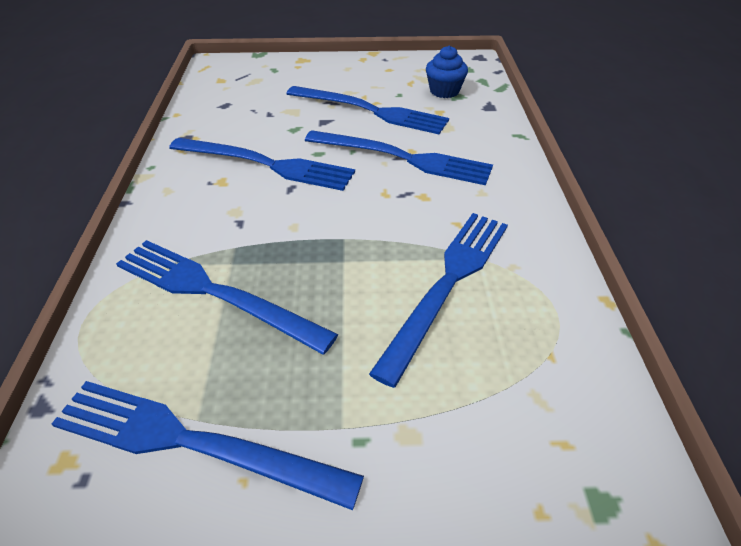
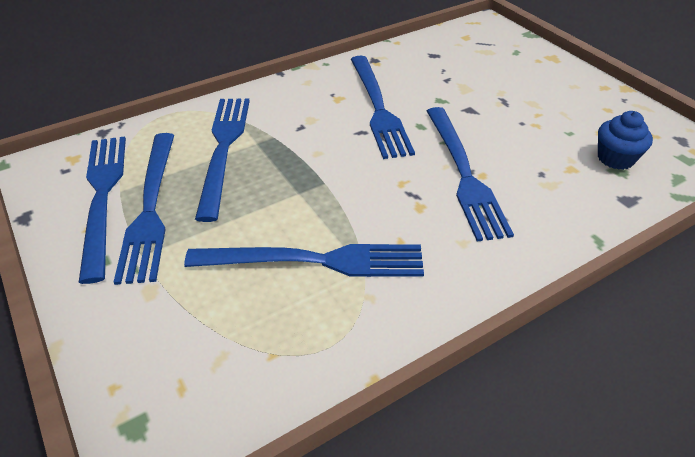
camera: 60 degrees right, 0 degrees up
blue fork [286,86,449,134] -> blue fork moved to [114,133,174,285]

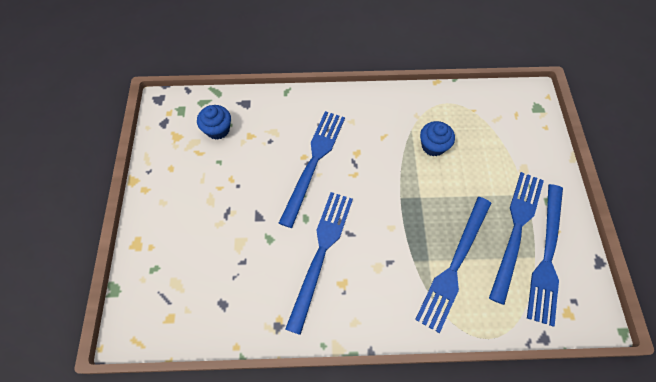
camera: 150 degrees left, 20 degrees up
blue fork [184,244,424,277] -> blue cupcake [420,121,455,156]

